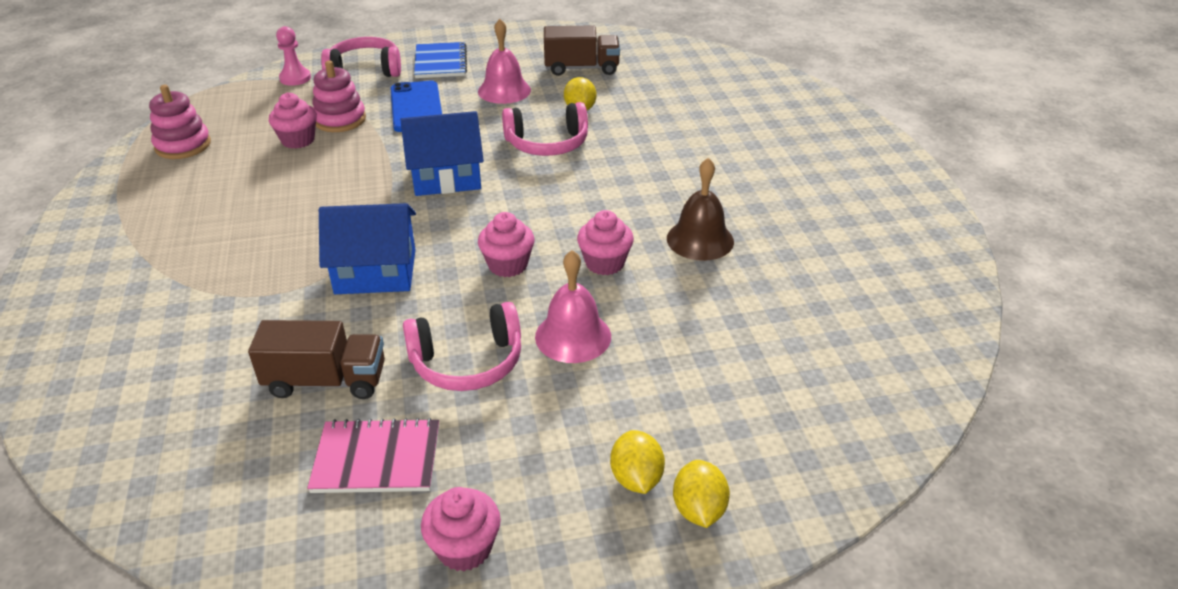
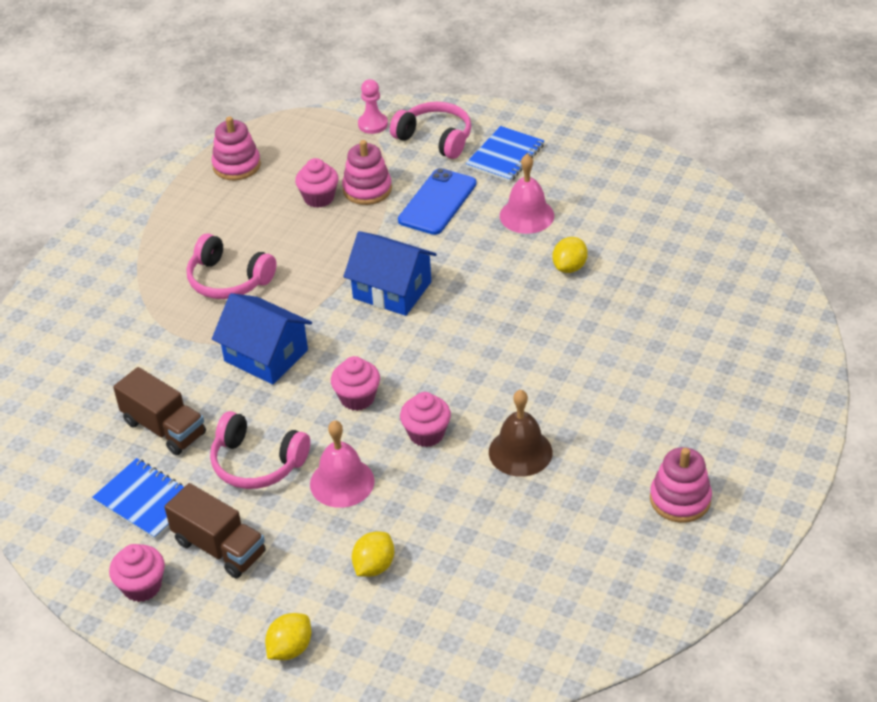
camera: 40 degrees right, 5 degrees up
pink notebook [307,418,439,493] -> blue notebook [92,458,184,540]
pink headphones [502,102,588,156] -> pink headphones moved to [187,234,276,299]
brown truck [544,25,620,76] -> brown truck moved to [164,483,266,578]
yellow lemon [610,430,665,494] -> yellow lemon moved to [352,531,394,577]
none -> pink stacking toy [650,447,712,523]

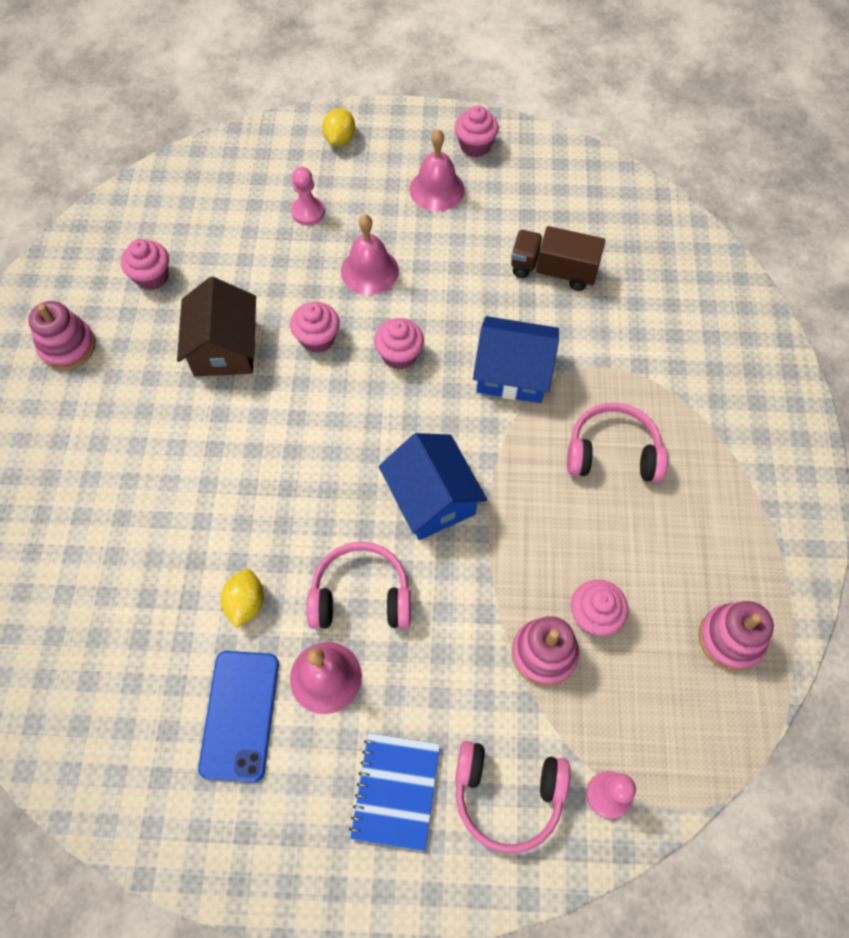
camera: 155 degrees right, 20 degrees up
blue notebook [92,458,184,540] -> none
brown truck [164,483,266,578] -> pink bell [409,129,465,211]
pink headphones [210,411,310,489] -> pink headphones moved to [307,542,411,629]
blue house [343,231,437,316] -> blue house turned 60 degrees clockwise [379,433,487,540]
yellow lemon [352,531,394,577] -> pink pawn [291,167,325,225]
blue phone [398,168,477,235] -> blue phone moved to [198,651,279,782]
brown bell [489,390,553,477] -> brown house [177,277,256,376]
none -> pink cupcake [121,239,169,290]

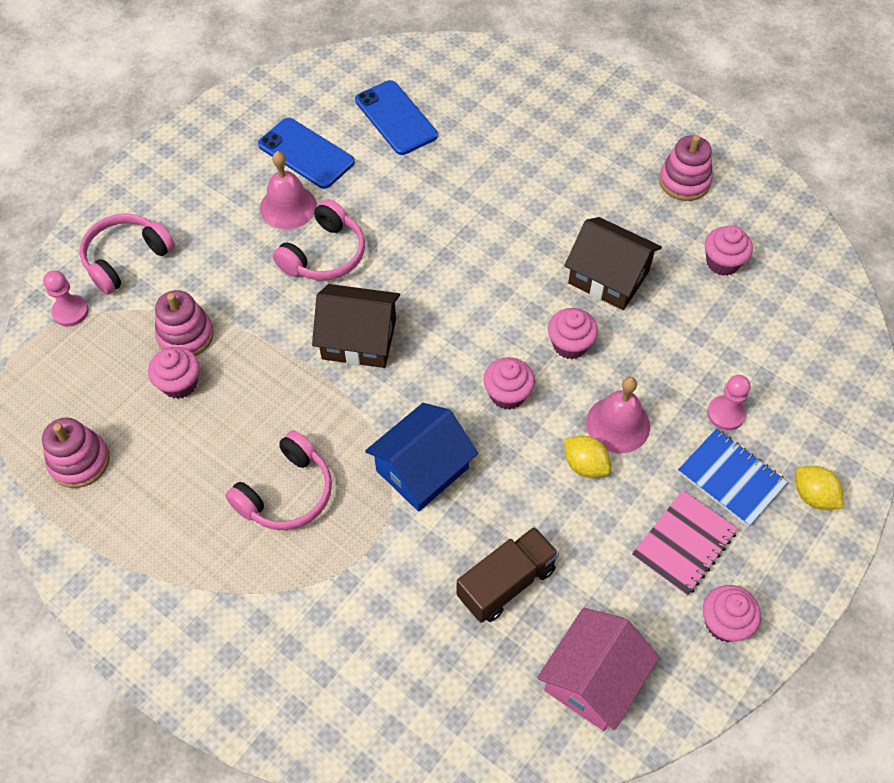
camera: 125 degrees right, 5 degrees down
yellow lemon [221,569,264,628] -> yellow lemon moved to [564,436,611,478]
blue notebook [349,733,440,851] -> blue notebook moved to [678,428,788,527]
blue house [379,433,487,540] -> brown house [312,284,400,368]
pink bell [409,129,465,211] -> pink notebook [632,490,738,596]
none -> blue phone [355,80,438,155]
none -> pink house [537,608,659,731]

